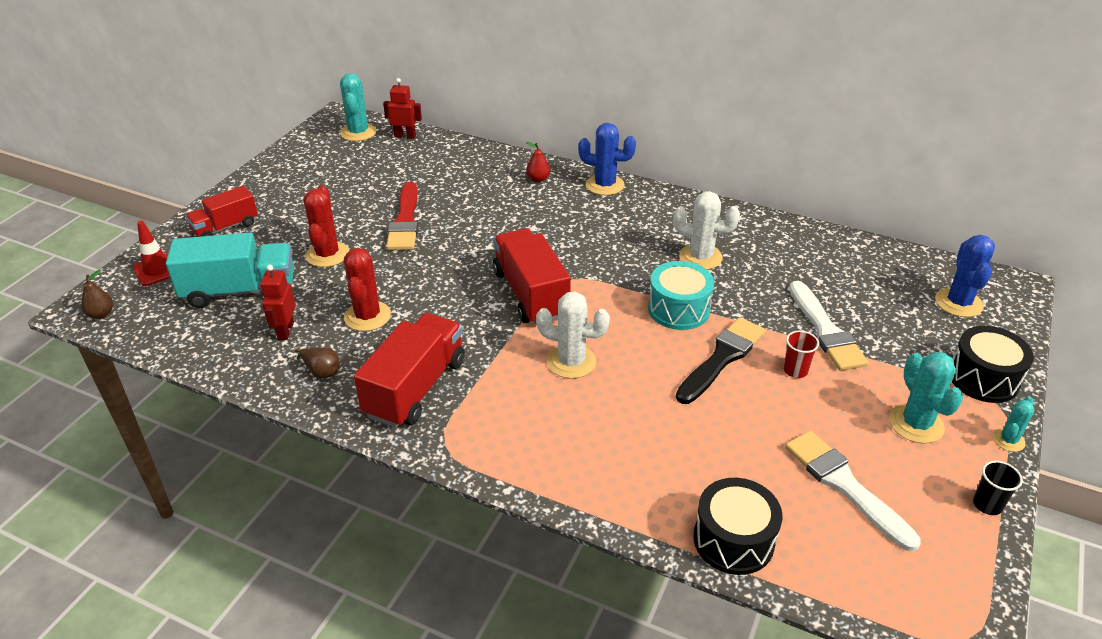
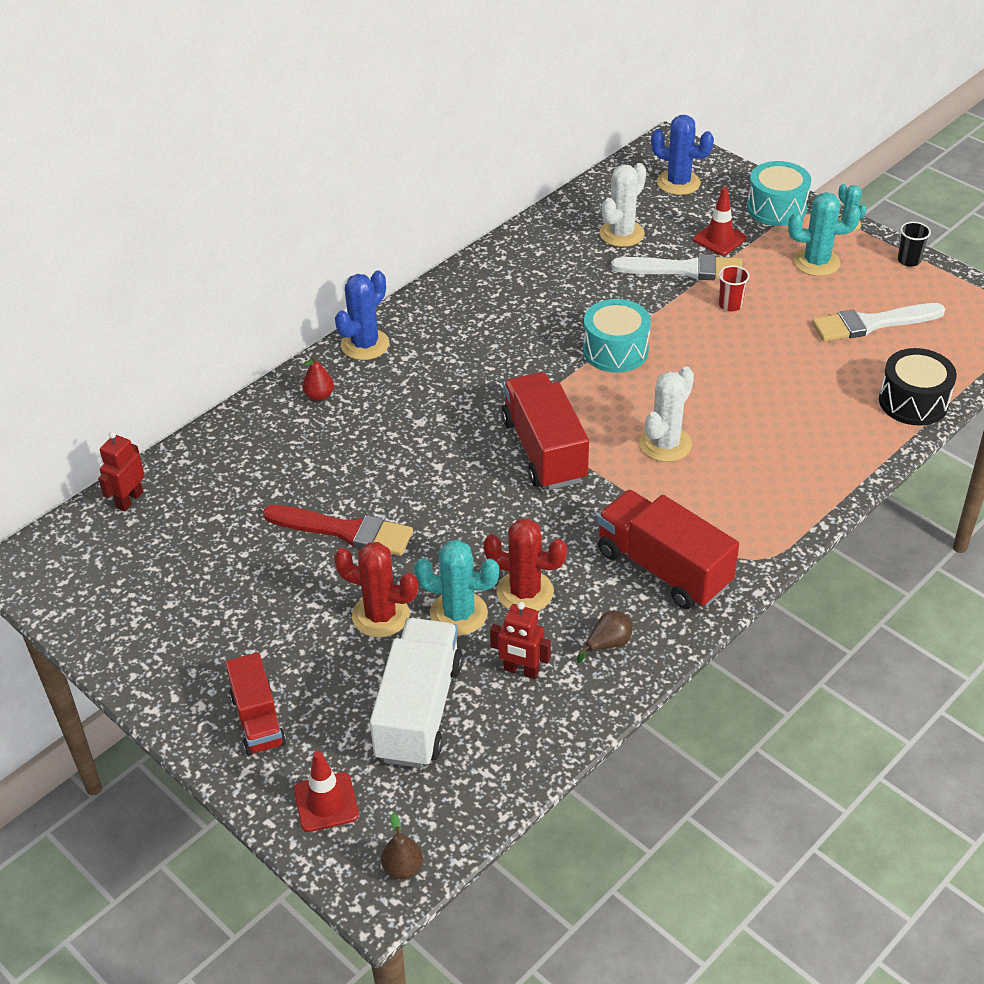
camera: 70 degrees left, 5 degrees up
turquoise truck [166,232,294,308] -> white truck [370,618,463,768]
turquoise cactus [340,73,376,141] -> turquoise cactus moved to [414,540,499,636]
red truck [493,228,571,325] -> red truck turned 75 degrees clockwise [501,372,589,490]
white cactus [673,191,740,270] -> white cactus moved to [599,163,646,247]
black brush [676,317,765,404] -> none
black drum [952,326,1034,403] -> turquoise drum [747,161,811,226]
none -> red traffic cone [693,187,746,255]

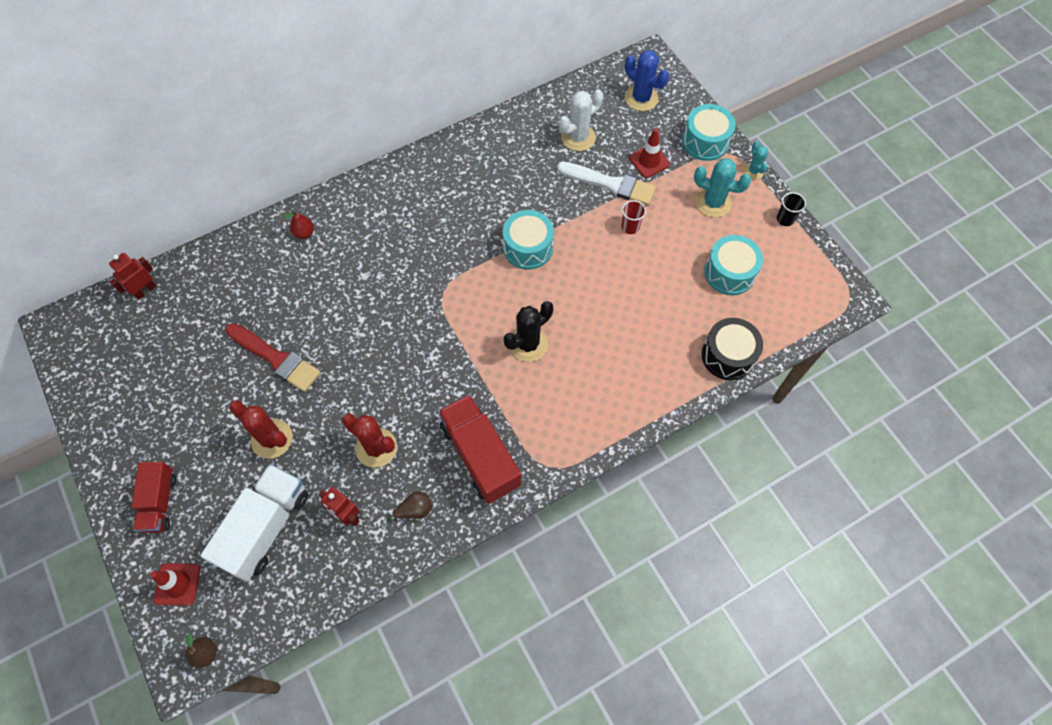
camera: 15 degrees right, 20 degrees up
blue cactus [335,271,389,360] -> none
turquoise cactus [414,540,499,636] -> none
red truck [501,372,589,490] -> none
white cactus [640,367,694,462] -> black cactus [504,301,553,362]
white brush [812,303,945,341] -> turquoise drum [704,235,763,295]

